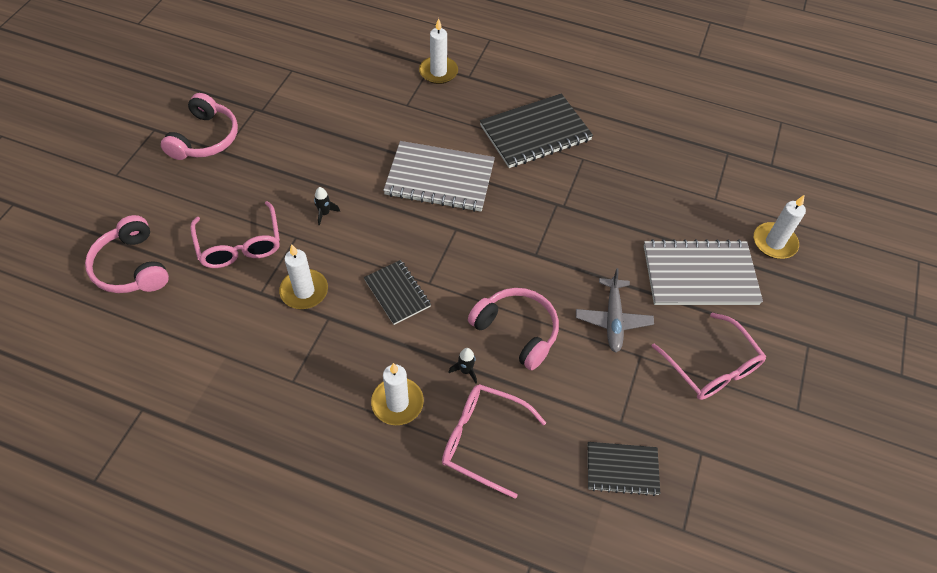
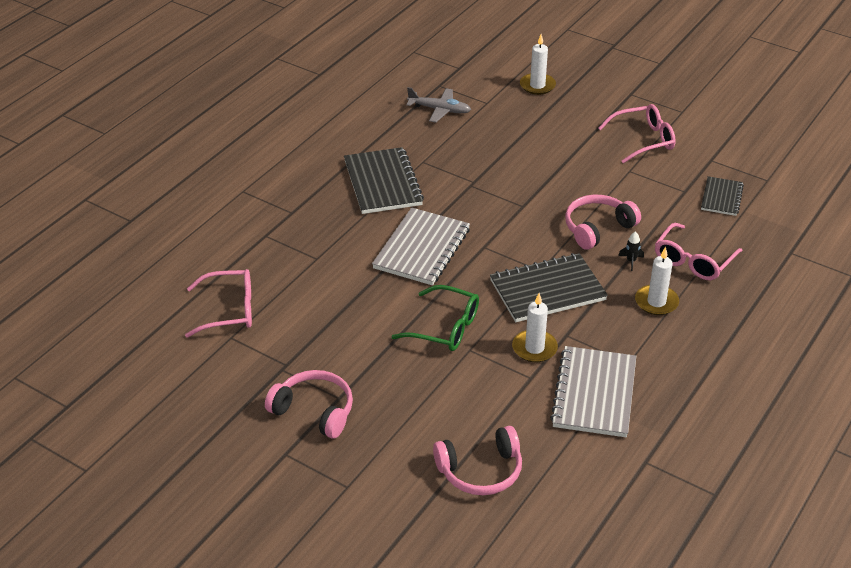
camera: 75 degrees left, 15 degrees down
pink glasses [190,201,280,268] -> pink glasses moved to [185,269,252,338]
black rocket [314,187,340,226] -> green glasses [391,285,479,351]
black notebook [364,260,431,325] -> black notebook [490,253,608,322], size x1.75
white candle [419,18,458,84] -> none
grey plane [576,268,654,353] -> grey plane moved to [406,87,471,123]
grey notebook [644,239,763,305] -> grey notebook moved to [550,346,636,437]

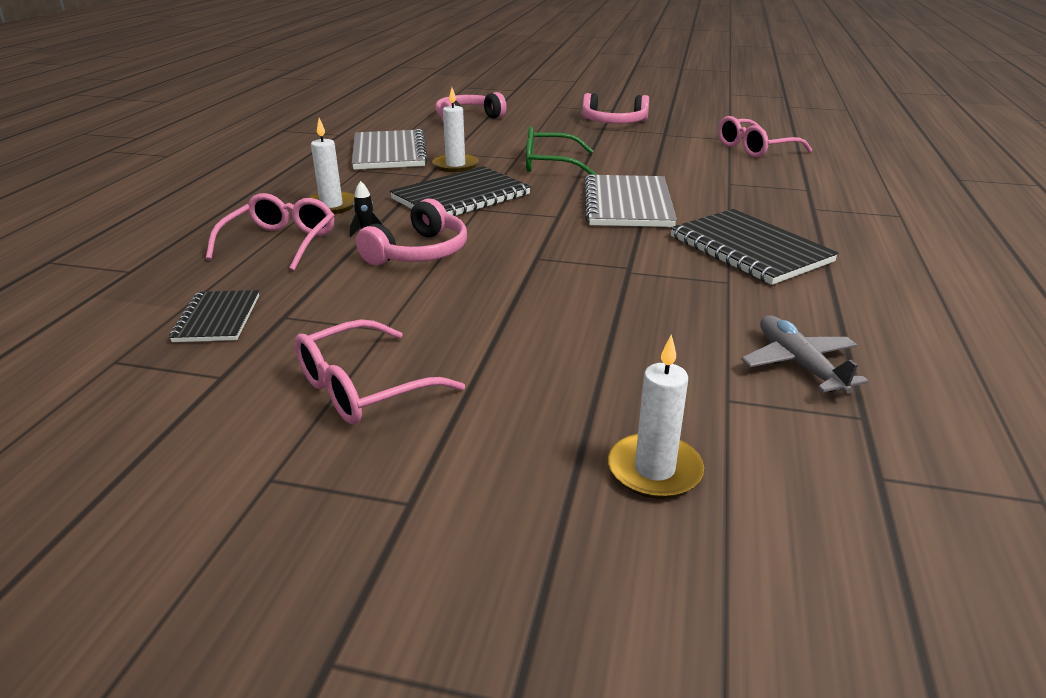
camera: 160 degrees right, 10 degrees down
grey plane [406,87,471,123] -> grey plane turned 75 degrees clockwise [741,315,869,393]

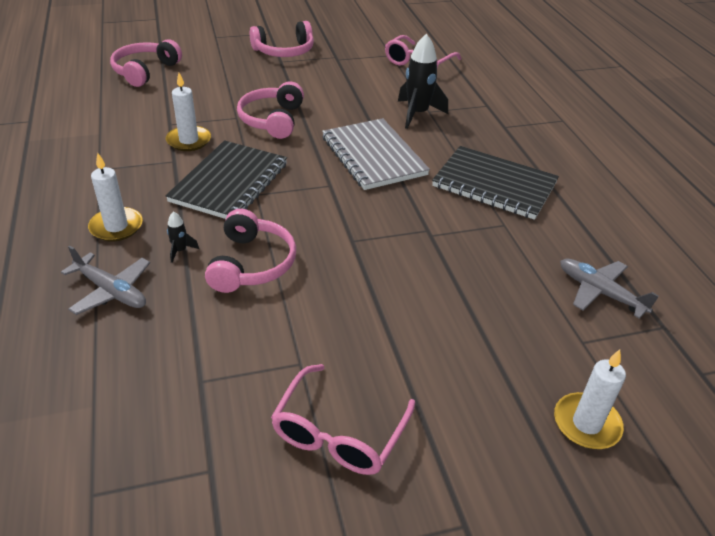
camera: 30 degrees left, 10 degrees up
black notebook [169,290,259,342] -> none
pink glasses [206,193,334,271] -> grey plane [61,246,150,315]
grey notebook [352,129,428,170] -> none
green glasses [526,126,596,175] -> pink headphones [237,81,304,139]
none -> black rocket [398,34,448,129]

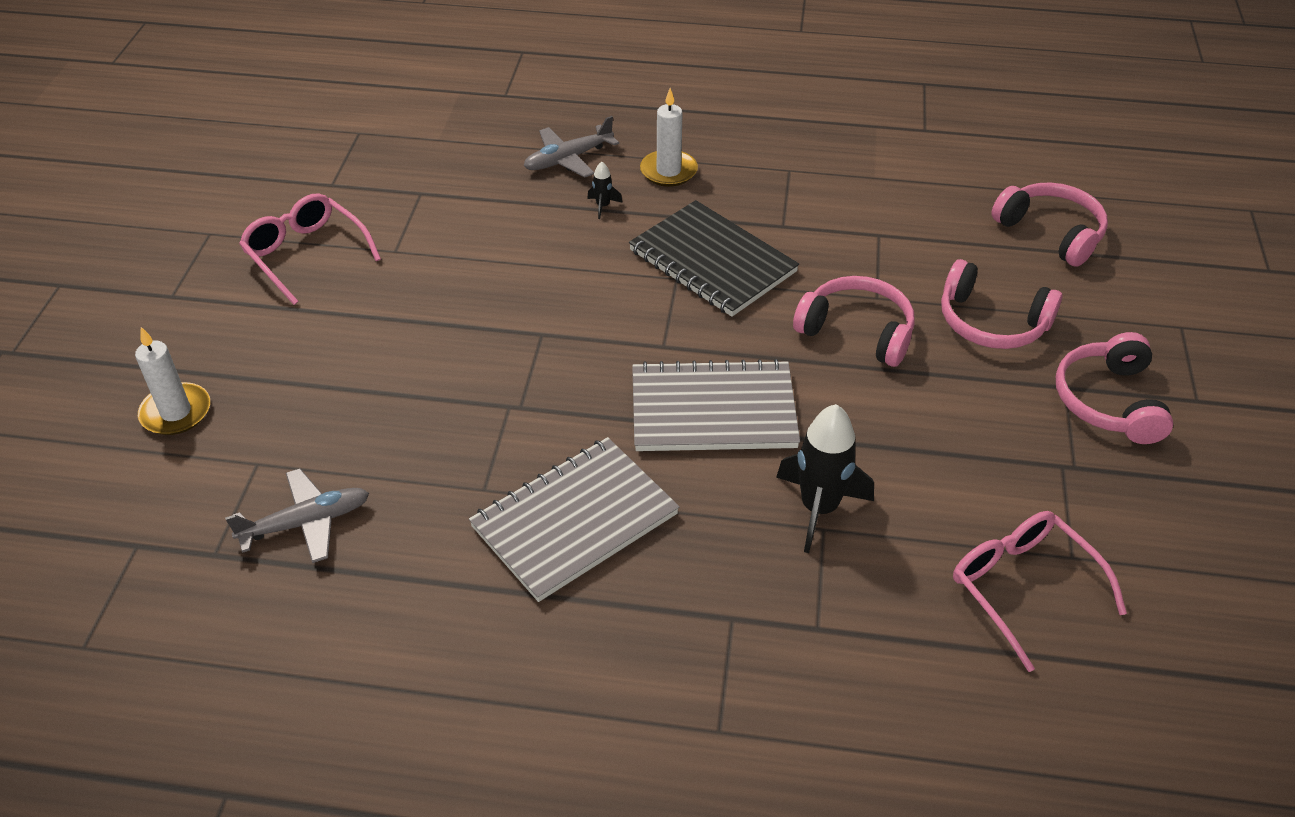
camera: 115 degrees right, 5 degrees up
white candle [166,73,211,151] -> none
pink headphones [205,209,296,293] -> pink headphones moved to [941,259,1062,349]
black notebook [432,146,559,220] -> grey notebook [469,437,679,602]

